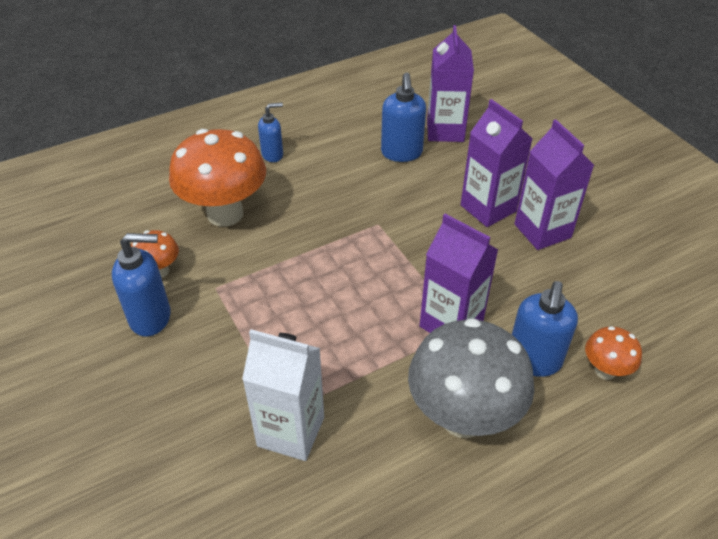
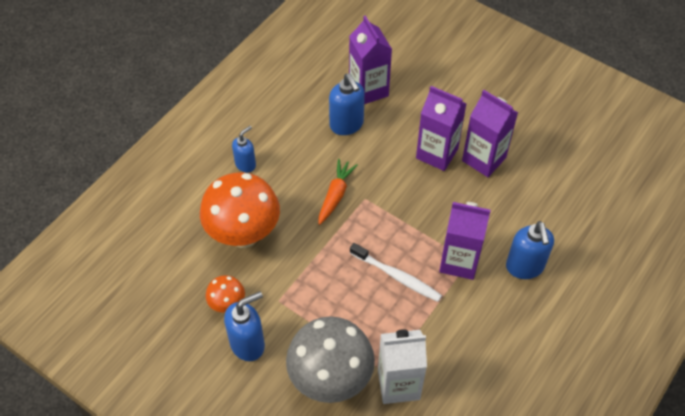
camera: 25 degrees left, 10 degrees up
grey mushroom [408,318,534,438] -> grey mushroom moved to [286,316,375,403]
orange mushroom [585,326,642,380] -> none
none -> orange carrot [318,159,358,225]
none -> white toothbrush [350,243,442,302]

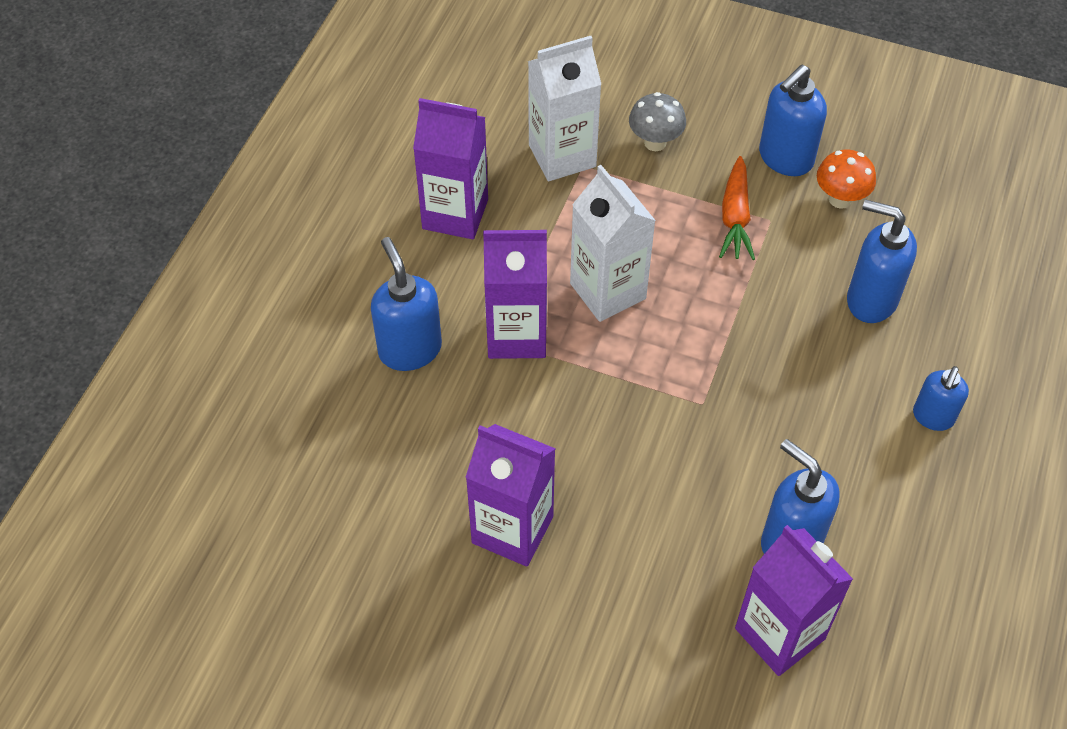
camera: 165 degrees right, 0 degrees up
orange mushroom [200,172,280,248] -> blue soap dispenser [847,199,917,323]
grey mushroom [286,316,375,403] -> grey mushroom [629,92,686,151], size x0.48
orange carrot [318,159,358,225] -> orange carrot moved to [719,156,755,260]
white toothbrush [350,243,442,302] -> white carton [570,165,656,322]
purple carton [416,86,467,171] -> purple carton moved to [413,98,488,239]

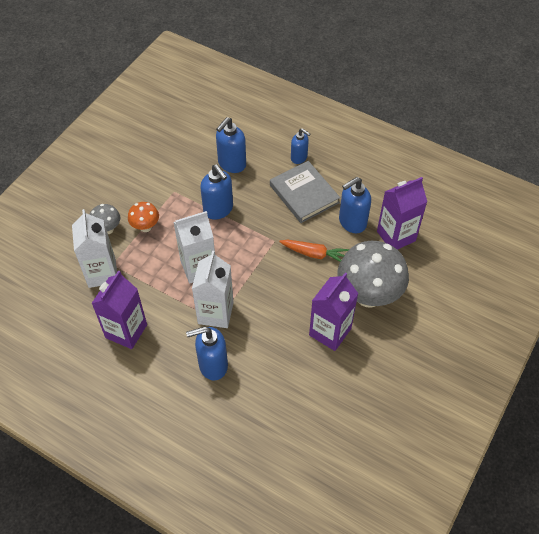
camera: 80 degrees left, 0 degrees up
purple carton [483,230,547,359] -> white carton [192,251,234,328]
orange carrot [719,156,755,260] -> orange carrot moved to [279,240,350,262]
blue soap dispenser [759,65,827,176] -> blue soap dispenser moved to [200,164,233,220]
orange mushroom [817,150,876,209] -> orange mushroom moved to [128,202,159,232]
none -> grey book [270,161,340,223]
none -> grey mushroom [338,241,409,307]

